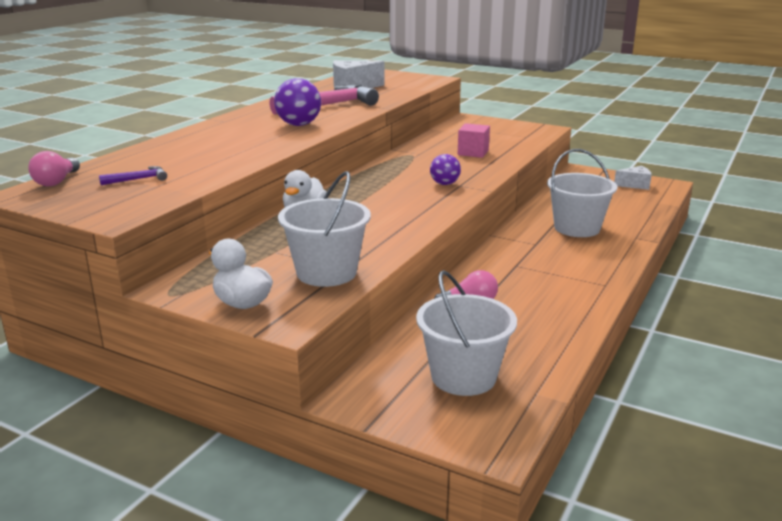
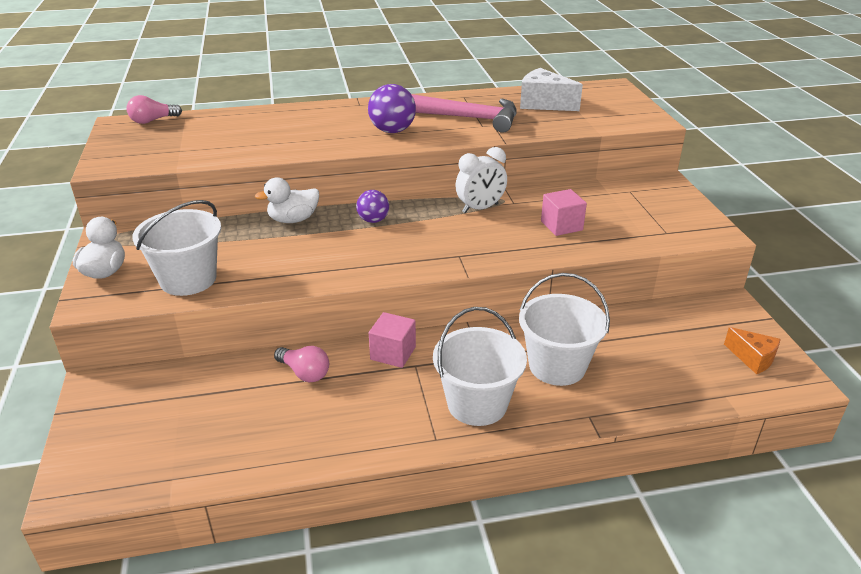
camera: 50 degrees right, 10 degrees up
purple hammer [99,166,167,185] -> none
white bucket [416,270,517,396] -> white bucket moved to [433,307,527,426]
purple ball [430,154,461,185] -> purple ball moved to [356,190,389,223]
white cheese [614,166,652,190] -> orange cheese [724,327,781,374]
none -> pink cube [369,312,416,368]
none -> white clock [456,147,507,213]

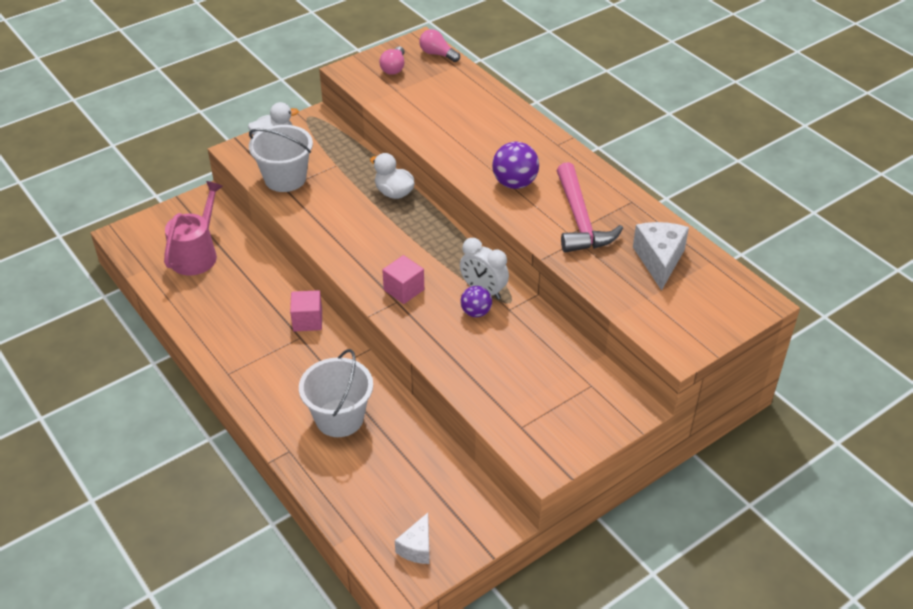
camera: 65 degrees right, 10 degrees up
pink light bulb [274,346,329,382] -> pink light bulb moved to [379,46,405,75]
purple ball [356,190,389,223] -> purple ball moved to [461,286,492,317]
white bucket [433,307,527,426] -> none
pink cube [541,189,587,236] -> pink cube moved to [382,255,424,304]
orange cheese [724,327,781,374] -> white cheese [395,513,430,564]
none -> pink watering can [164,181,223,276]

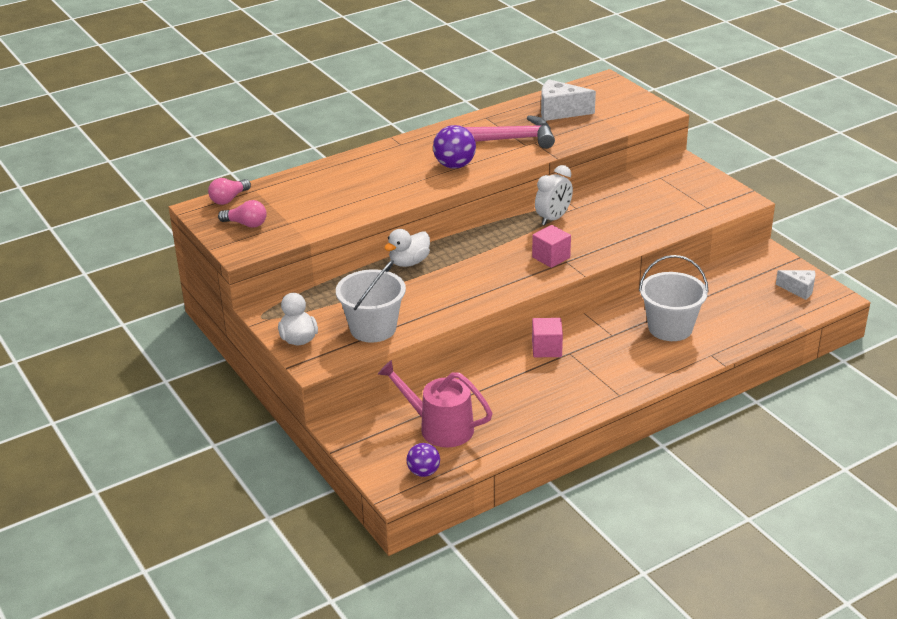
camera: 85 degrees left, 10 degrees down
purple ball [461,286,492,317] -> purple ball moved to [407,443,440,477]

